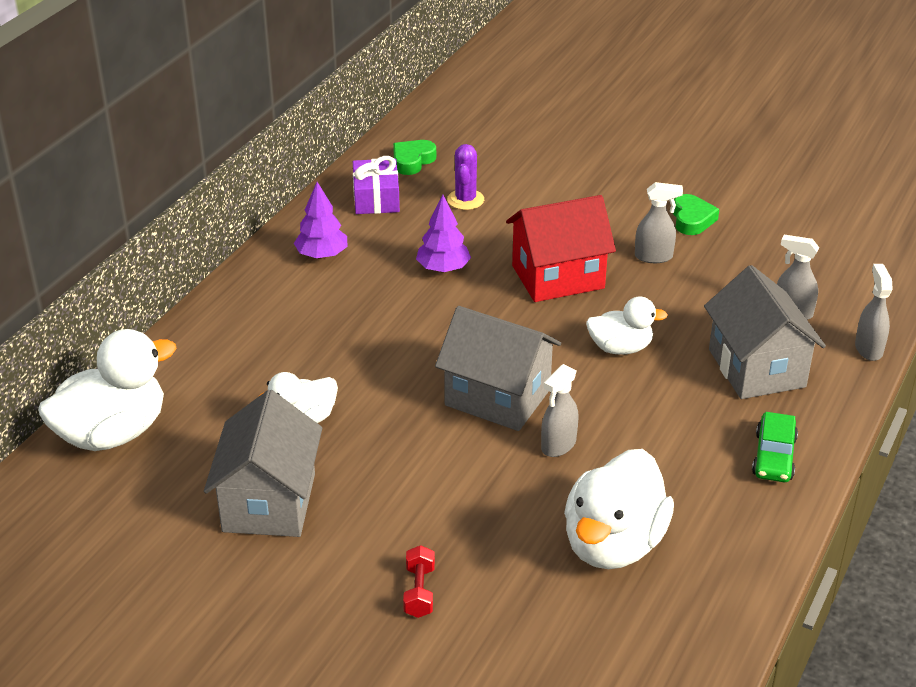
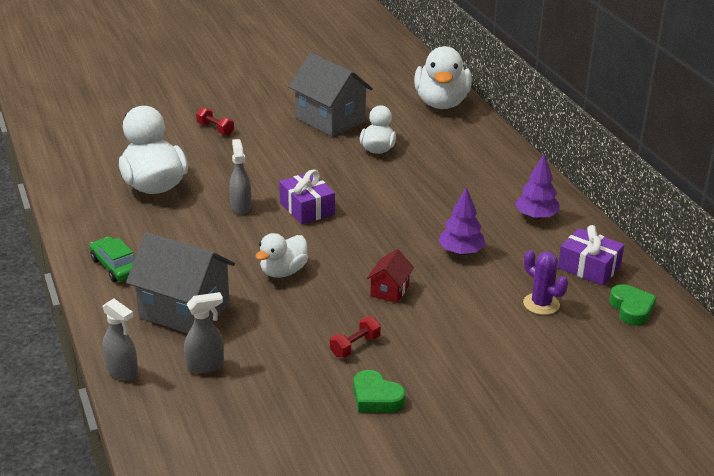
camera: 130 degrees right, 5 degrees down
grey house [435,306,561,431] -> purple gift [279,169,335,224]
red house [506,195,616,302] -> red house [367,249,414,303], size x0.49
grey spray bottle [635,182,683,263] -> red dumbbell [330,317,381,358]

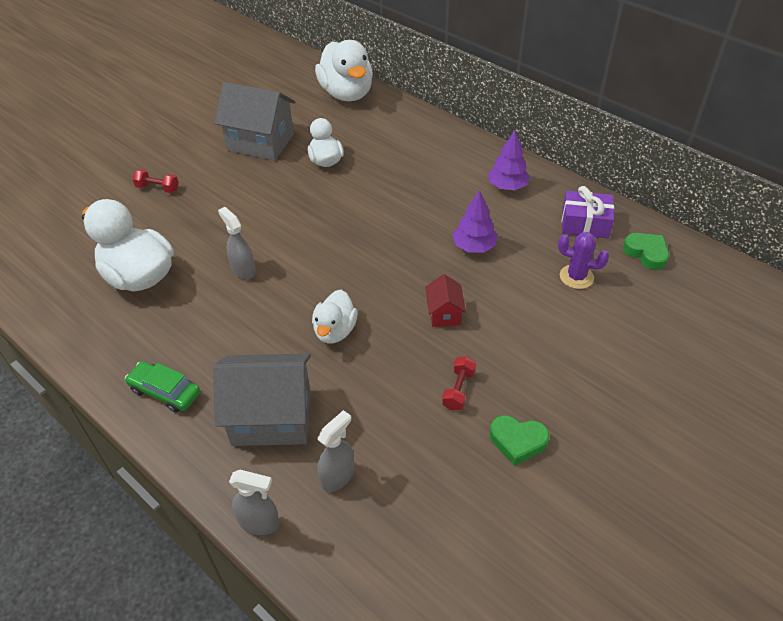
camera: 25 degrees left, 15 degrees up
purple gift [279,169,335,224] -> none

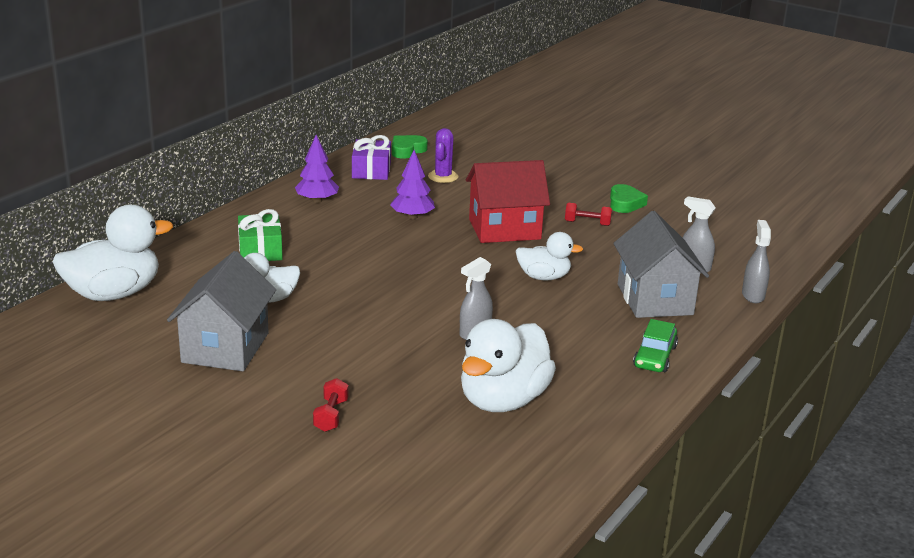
camera: 100 degrees left, 20 degrees down
red house [425,274,466,327] -> red house [466,160,550,243], size x2.03
none -> green gift [238,209,283,261]

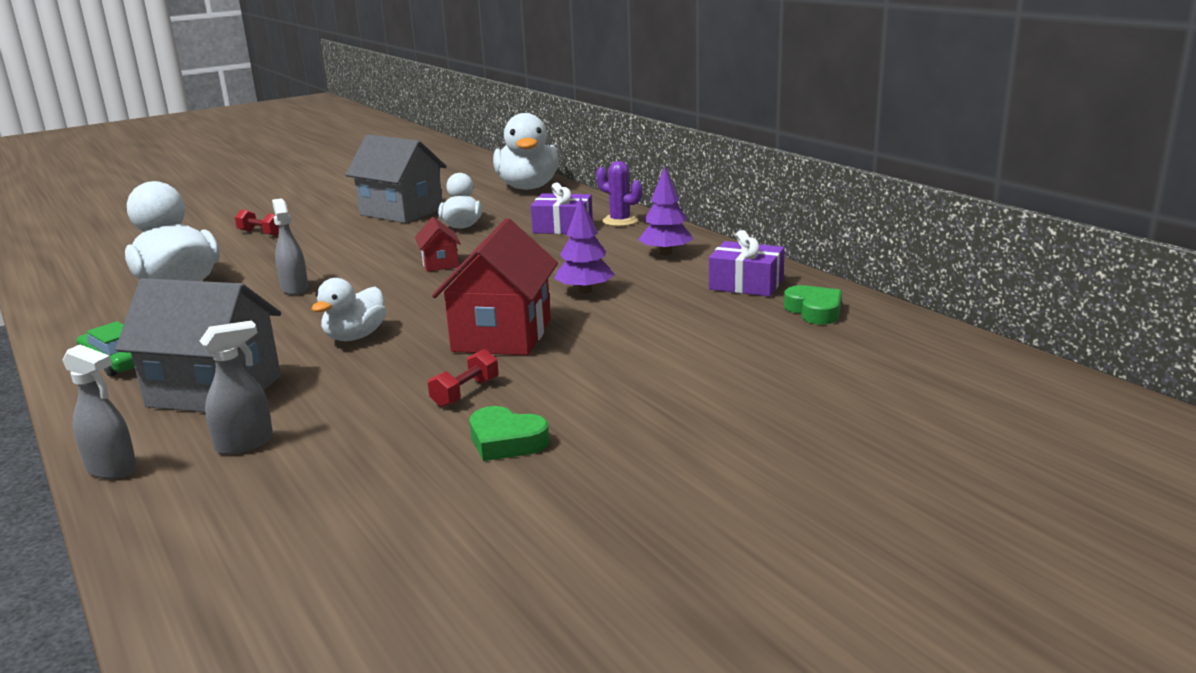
camera: 115 degrees right, 5 degrees down
green gift [238,209,283,261] -> purple gift [531,182,593,234]
purple cactus [428,128,458,183] -> purple cactus moved to [596,161,642,226]
none -> red house [415,217,461,272]

